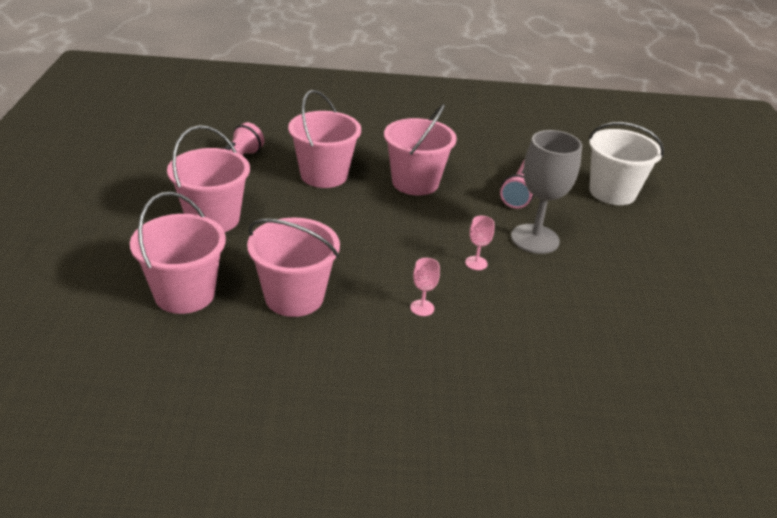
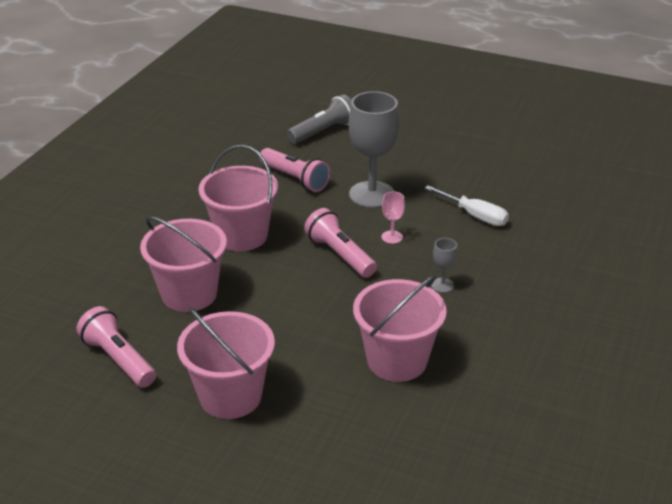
camera: 65 degrees left, 0 degrees up
pink bucket [130,192,226,314] -> none
pink goblet [410,258,440,316] -> grey goblet [431,238,458,293]
white bucket [588,122,664,205] -> grey flashlight [287,95,352,144]
none -> pink flashlight [304,208,377,278]
none -> white screwdriver [425,185,509,226]

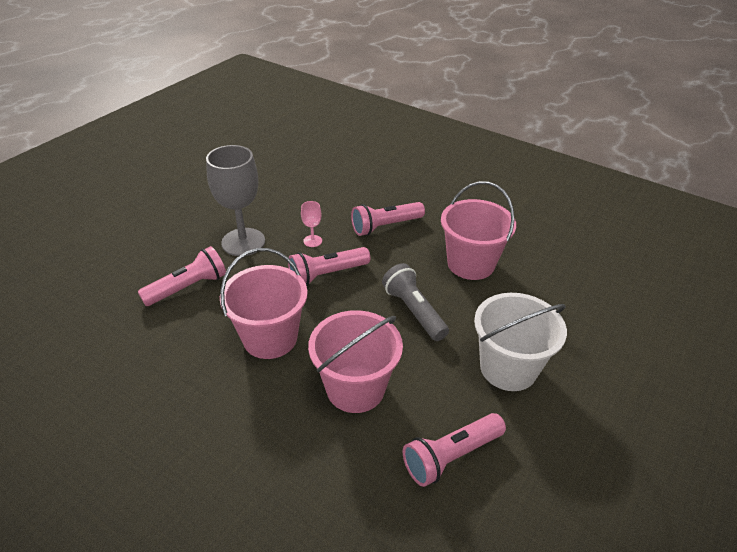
camera: 80 degrees left, 5 degrees up
pink bucket [177,307,275,419] -> white bucket [474,293,567,391]
grey flashlight [287,95,352,144] -> grey flashlight moved to [382,263,449,341]
white screwdriver [425,185,509,226] -> none
grey goblet [431,238,458,293] -> pink flashlight [351,202,425,236]

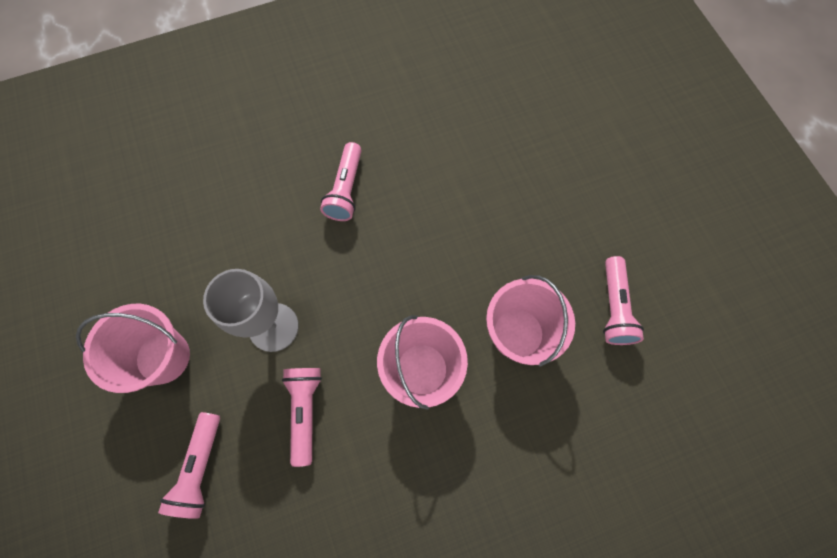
camera: 55 degrees left, 30 degrees up
pink flashlight [288,247,371,286] -> pink flashlight moved to [158,412,220,519]
pink goblet [301,201,322,247] -> none
grey flashlight [382,263,449,341] -> none
pink bucket [441,181,516,280] -> pink bucket moved to [76,304,190,393]
white bucket [474,293,567,391] -> none

